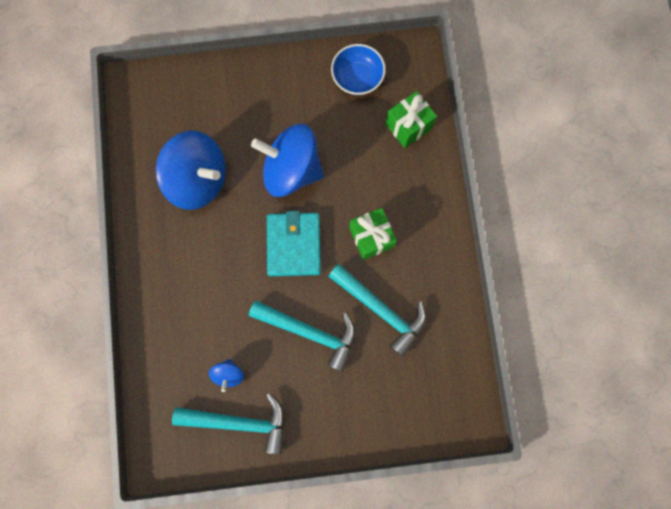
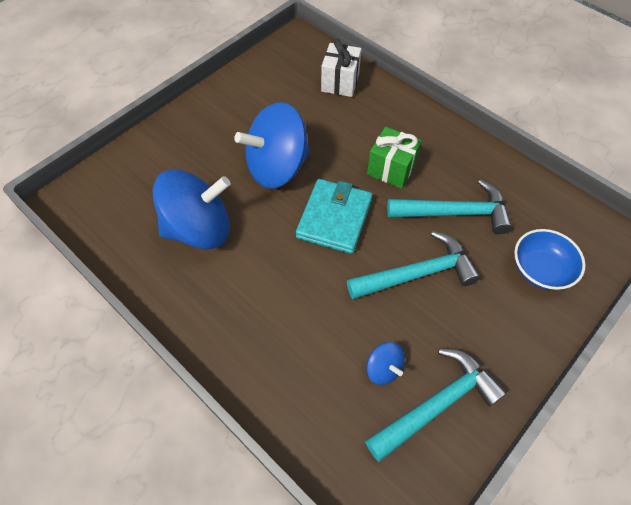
camera: 40 degrees left, 20 degrees down
turquoise wallet [267,211,321,276] -> turquoise wallet turned 60 degrees clockwise [296,179,373,254]
blue bowl [331,44,386,95] -> blue bowl moved to [514,229,586,290]
green gift [386,91,437,148] -> white gift [321,39,361,97]

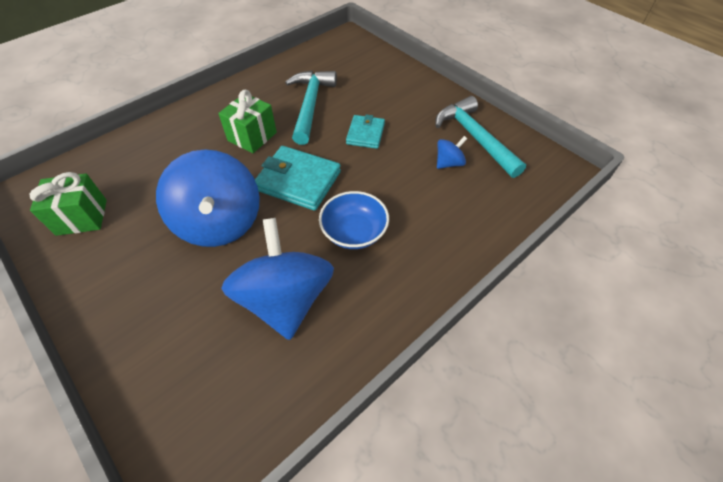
camera: 85 degrees left, 5 degrees down
white gift [321,39,361,97] -> none
turquoise hammer [347,231,480,299] -> turquoise wallet [346,114,385,149]
blue bowl [514,229,586,290] -> blue bowl moved to [319,191,389,249]
none -> green gift [29,172,107,236]

